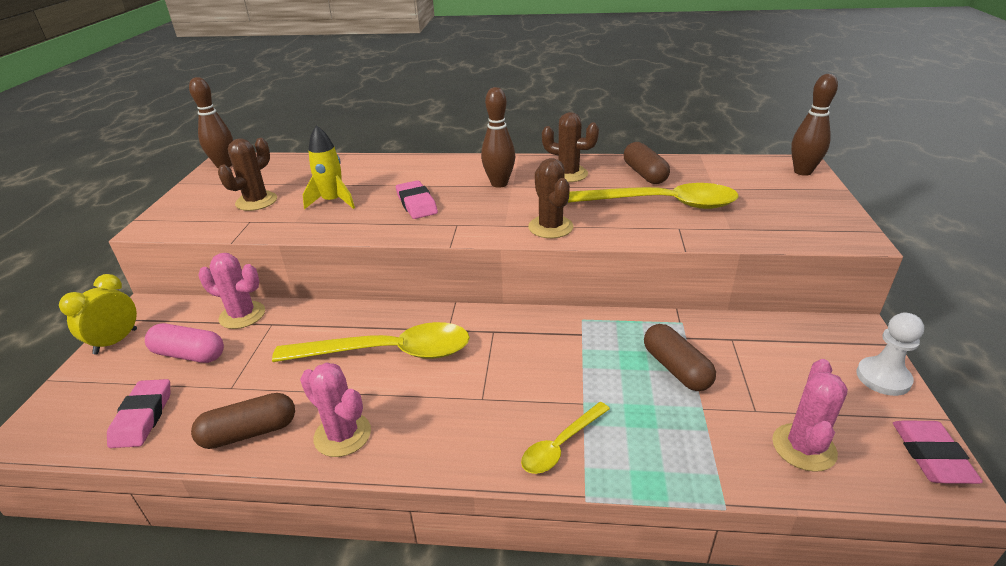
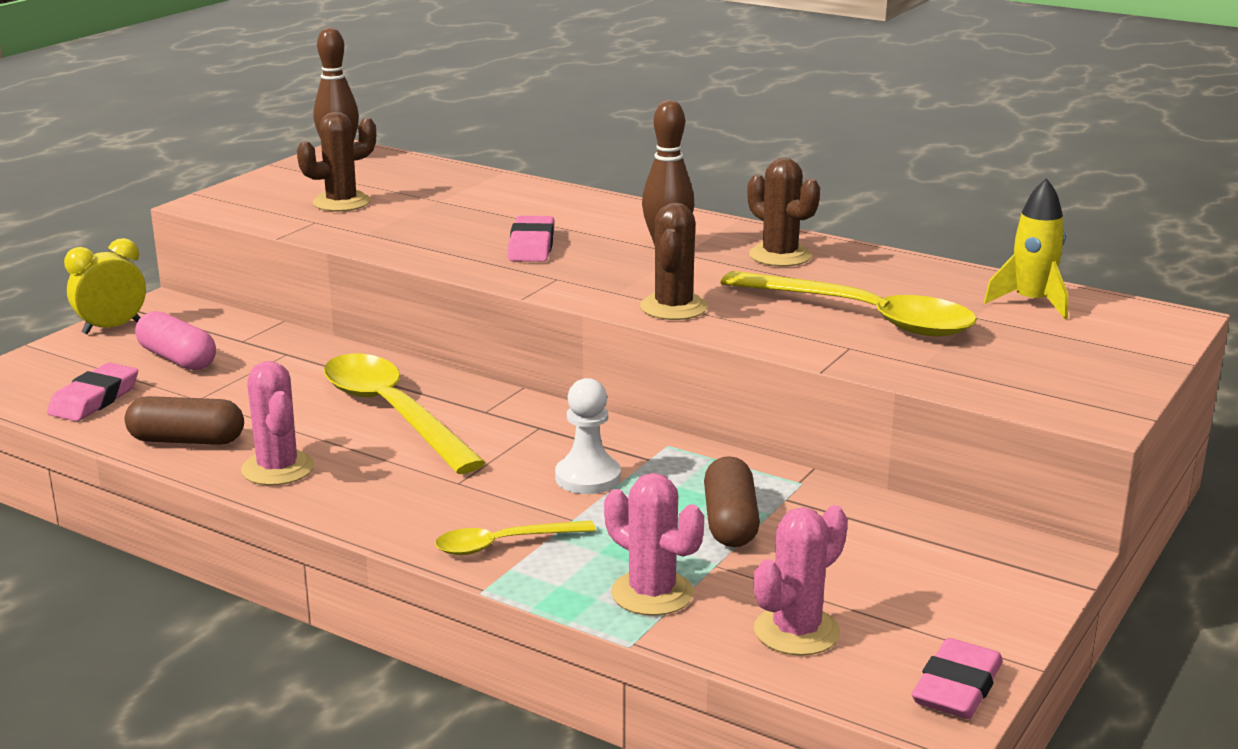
camera: 25 degrees right, 10 degrees down
pink cactus [198,253,265,329] -> pink cactus moved to [604,473,704,616]
yellow spoon [272,322,470,362] -> yellow spoon turned 150 degrees counterclockwise [324,354,486,474]
yellow rocket [303,125,355,209] -> yellow rocket moved to [984,178,1068,319]
brown capsule [624,142,670,184] -> none
brown bowling pin [791,74,838,176] -> none
white pawn [856,313,924,396] -> white pawn moved to [555,378,621,494]

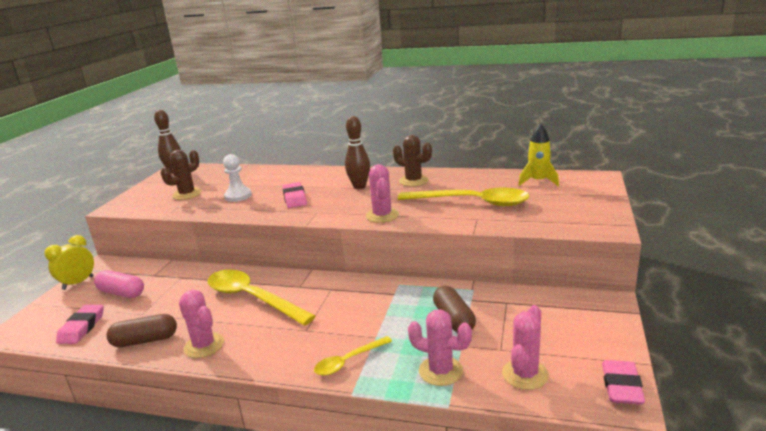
camera: 15 degrees left, 0 degrees up
white pawn [555,378,621,494] -> white pawn moved to [223,154,252,202]
brown cactus [640,202,708,320] -> pink cactus [366,164,399,223]

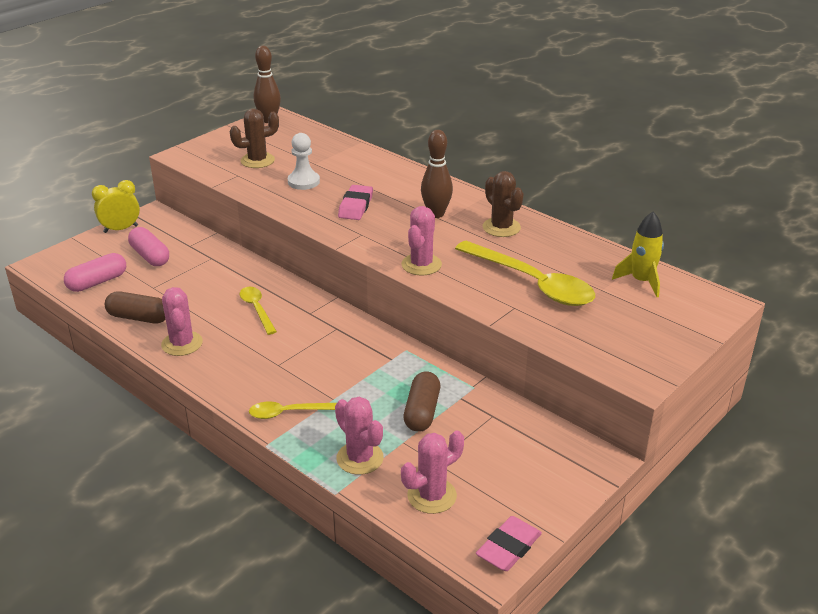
camera: 25 degrees right, 10 degrees up
pink eraser [56,305,104,344] -> pink capsule [64,253,126,292]
yellow spoon [208,270,316,326] -> yellow spoon [240,287,277,335], size x0.52

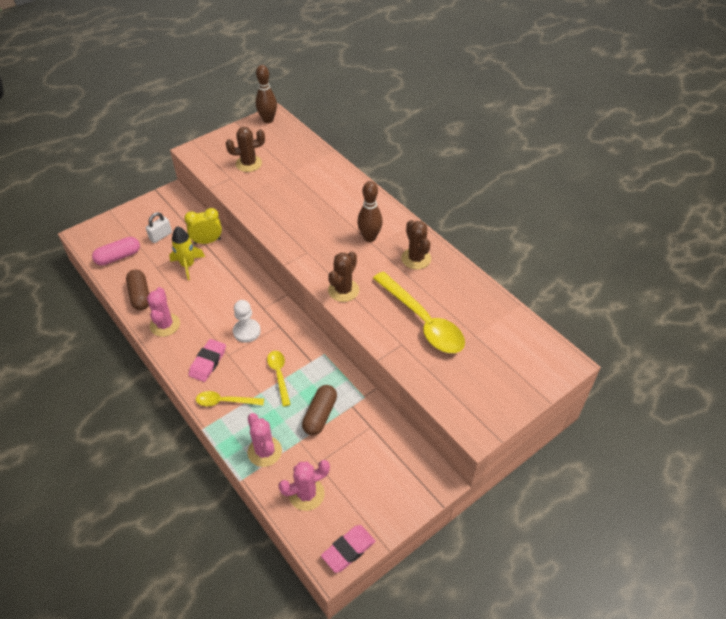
camera: 10 degrees right, 15 degrees up
yellow clock [92,180,140,233] -> yellow clock moved to [184,208,222,244]
brown capsule [105,291,166,323] -> brown capsule turned 45 degrees clockwise [126,270,149,310]
pink capsule [128,227,169,266] -> white padlock [146,212,172,243]
yellow spoon [240,287,277,335] -> yellow spoon moved to [267,351,291,407]
white pawn [288,133,320,190] -> white pawn moved to [233,300,261,343]
pink eraser [338,185,373,220] -> pink eraser moved to [188,339,226,382]
pink cactus [401,206,442,276] -> brown cactus [328,251,359,302]
yellow rocket [612,211,664,297] -> yellow rocket moved to [169,226,205,280]

